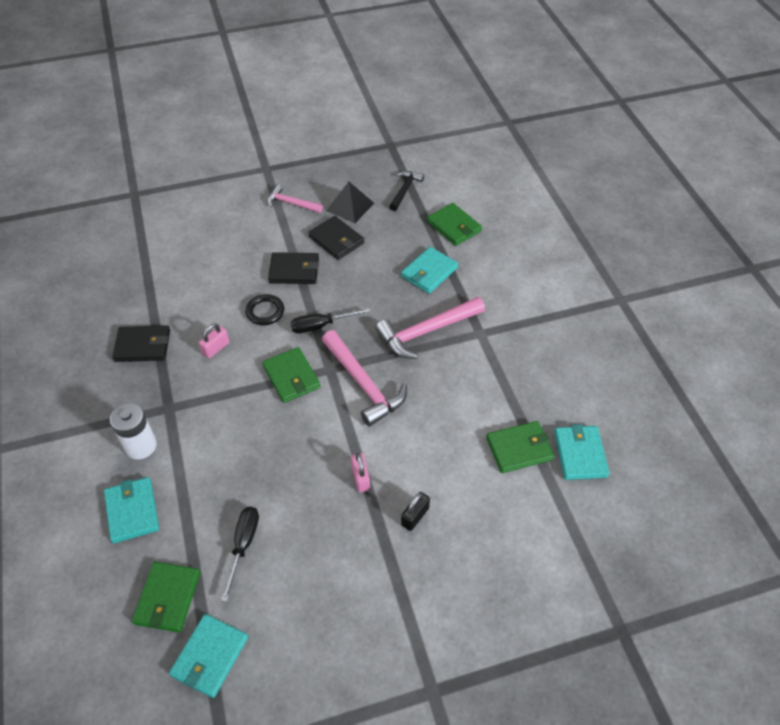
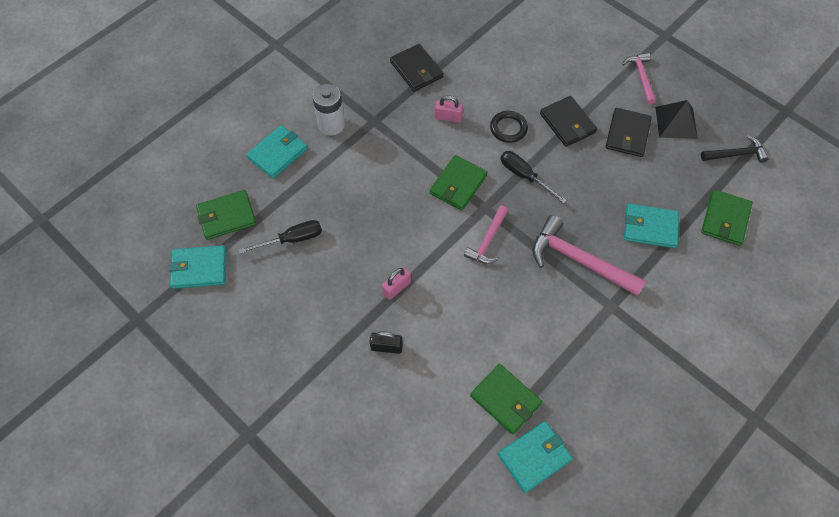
camera: 60 degrees right, 10 degrees up
pink hammer [322,330,407,426] -> pink hammer [464,206,508,264], size x0.59

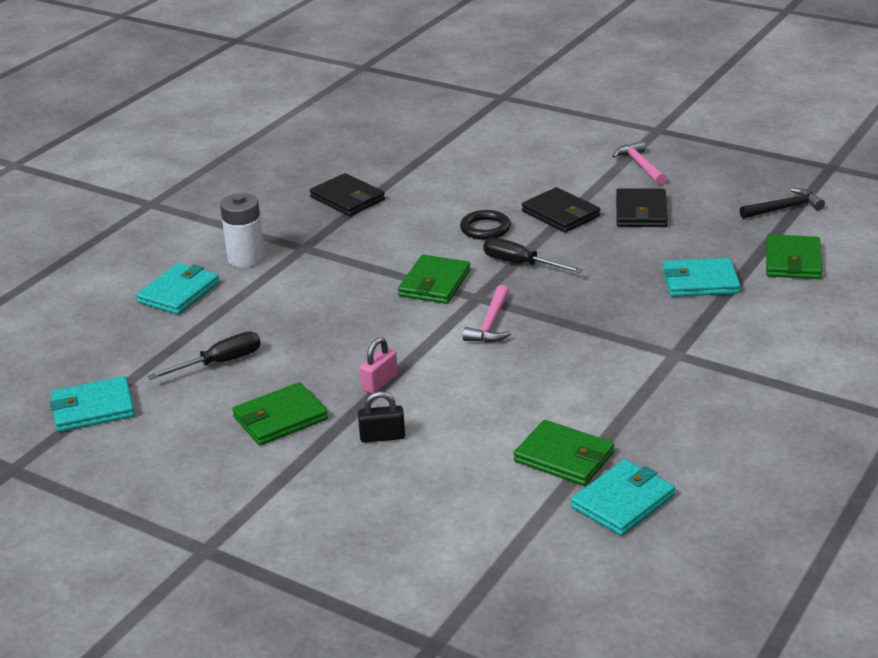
camera: 10 degrees left, 30 degrees down
green wallet [196,190,256,240] -> green wallet moved to [232,382,328,446]
pink padlock [435,95,463,123] -> none
pink hammer [533,215,646,296] -> none
black pyramid [655,100,698,139] -> none

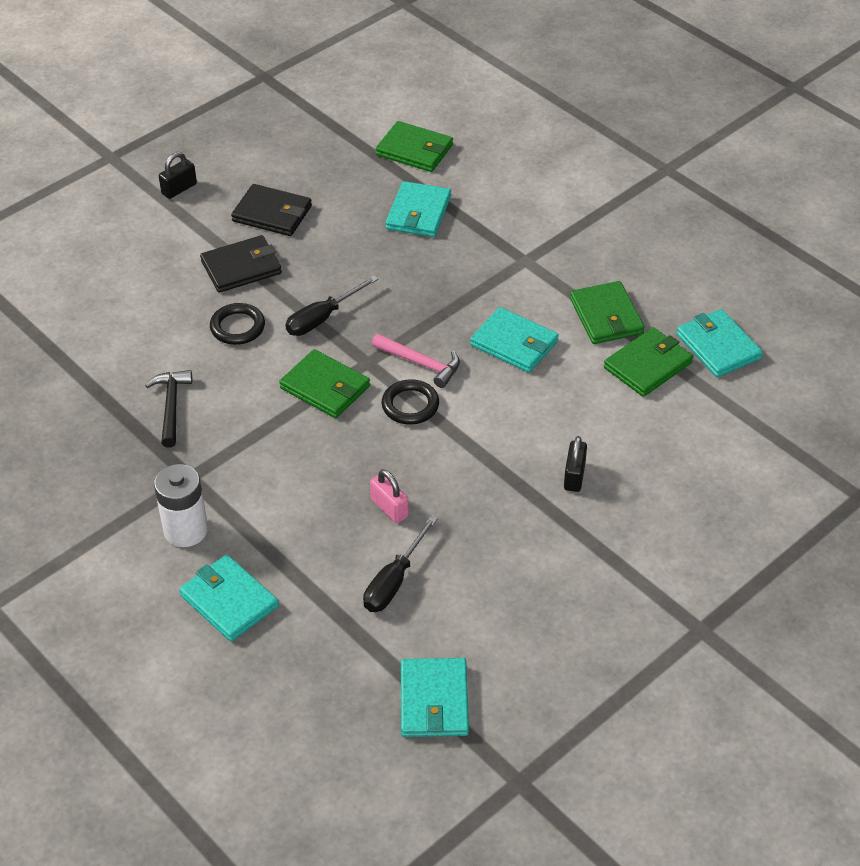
camera: 75 degrees left, 15 degrees up
black screwdriver [147,332,261,380] -> black screwdriver turned 135 degrees counterclockwise [363,516,438,612]
green wallet [232,382,328,446] -> green wallet moved to [570,281,645,344]
black wallet [310,173,385,216] -> none
pink padlock [360,337,398,394] -> pink padlock moved to [370,469,409,523]
pink hammer [612,141,667,185] -> black padlock [159,152,197,199]
black hammer [740,188,825,219] -> black hammer moved to [145,370,192,448]
none -> black ring [382,379,439,425]
none -> turquoise wallet [470,307,559,373]

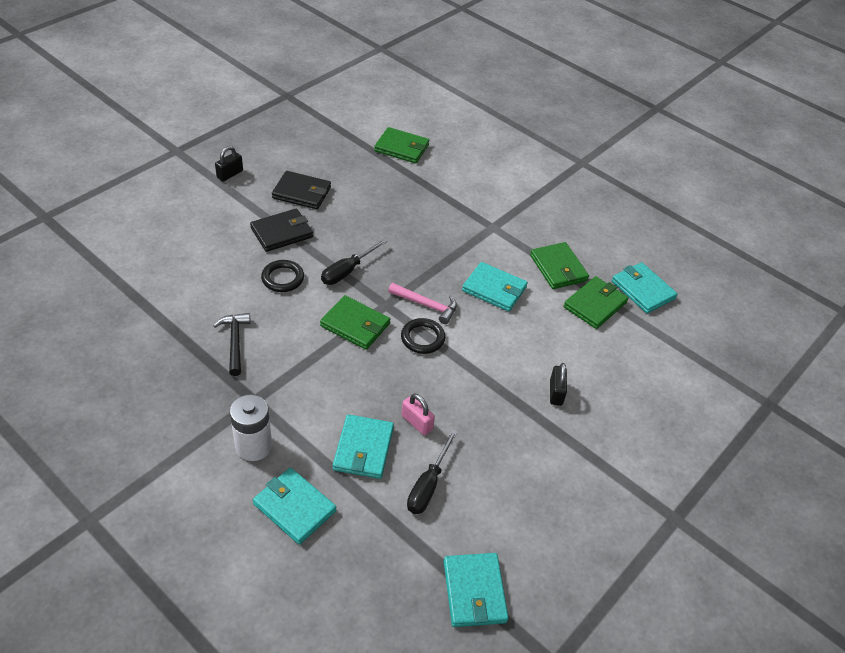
camera: 10 degrees left, 0 degrees up
turquoise wallet [386,181,451,237] -> turquoise wallet moved to [333,414,394,479]

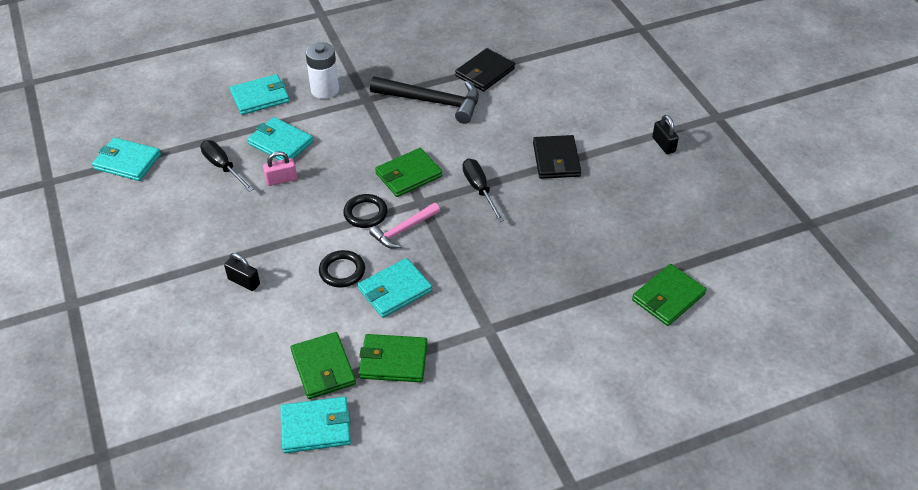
camera: 120 degrees right, 0 degrees up
black hammer [213,313,251,376] -> black hammer [370,76,479,124], size x1.68
black ring [261,260,304,292] -> black ring moved to [319,250,365,288]
black wallet [272,171,331,209] -> black wallet moved to [455,48,515,92]

